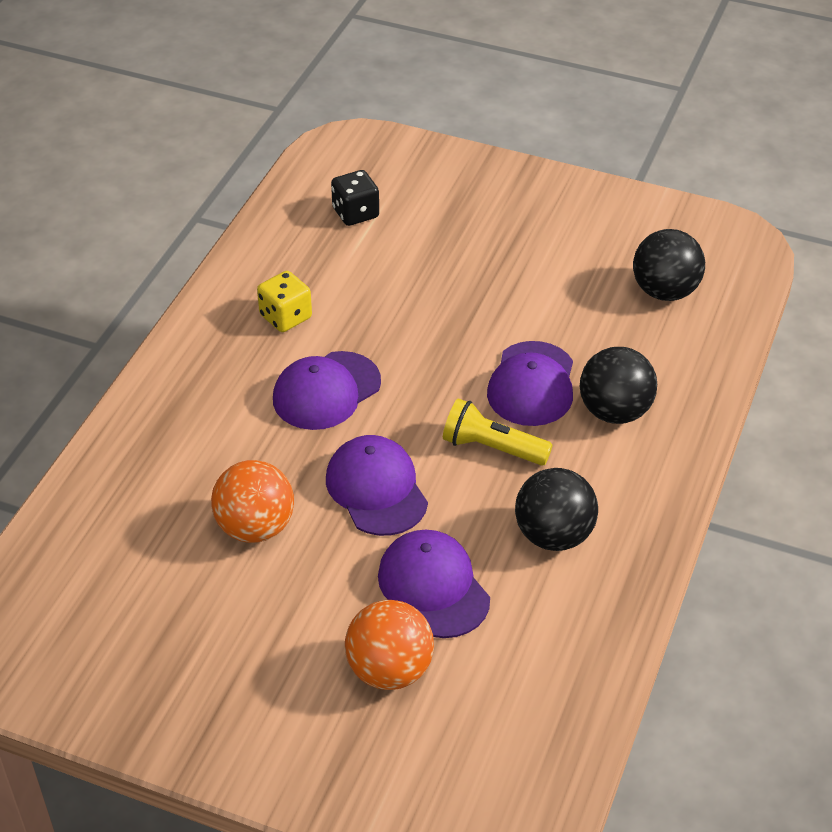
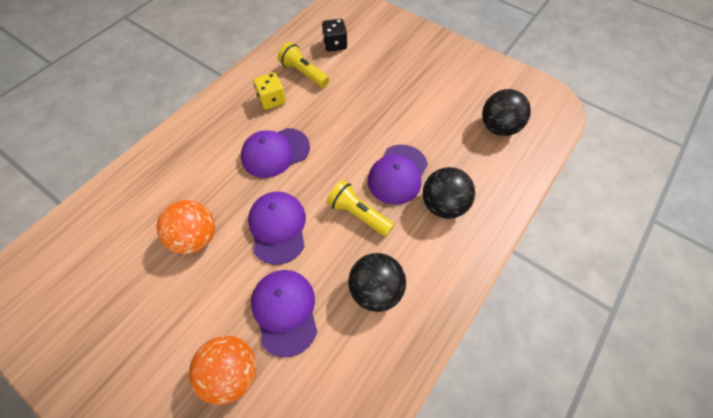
camera: 15 degrees right, 15 degrees up
none -> yellow flashlight [278,42,329,88]

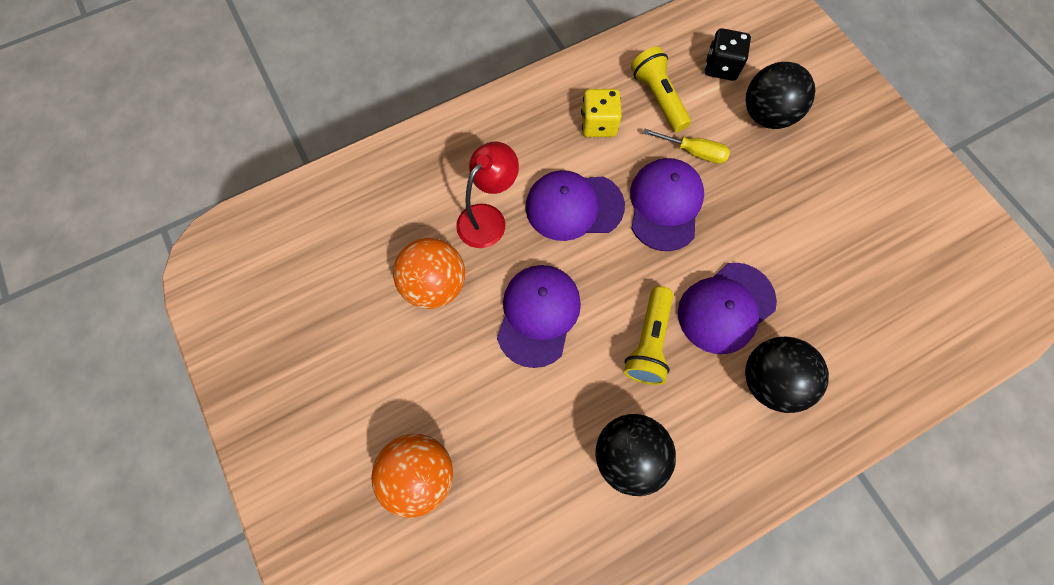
camera: 25 degrees right, 10 degrees up
purple cap [251,270,317,358] -> purple cap moved to [630,158,704,251]
yellow flashlight [327,180,394,236] -> yellow flashlight turned 135 degrees counterclockwise [624,286,673,385]
black ball [482,89,531,136] -> black ball moved to [746,62,815,129]
none -> red lamp [456,142,519,248]
none -> yellow screwdriver [643,128,730,164]

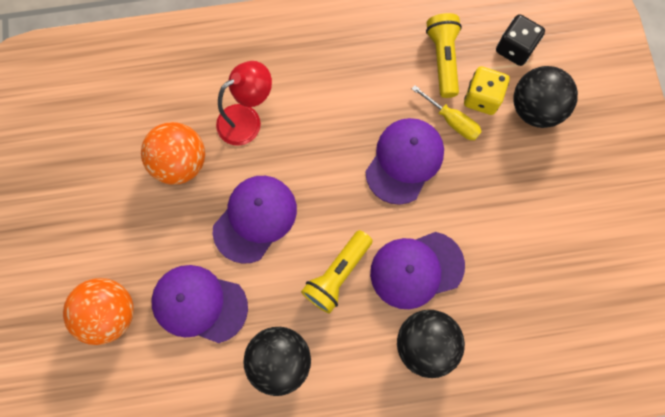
camera: 20 degrees right, 5 degrees up
purple cap [526,170,625,241] -> purple cap moved to [152,265,248,343]
yellow dice [581,89,622,137] -> yellow dice moved to [464,66,509,115]

